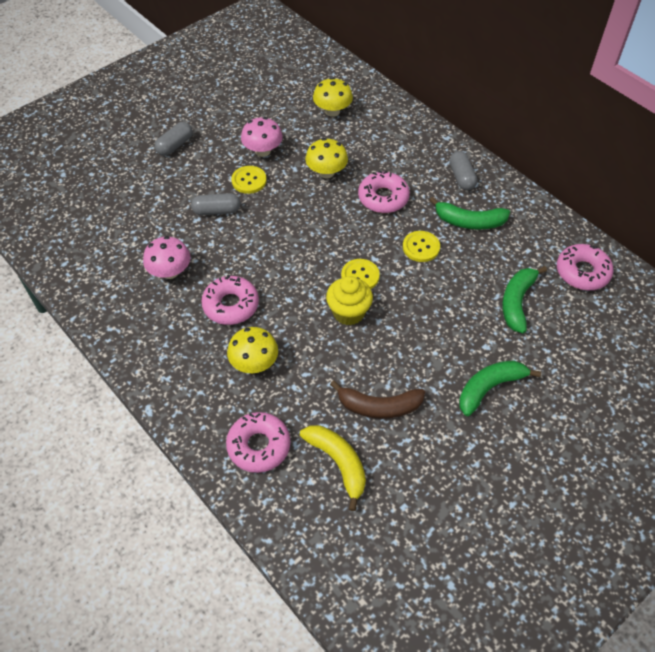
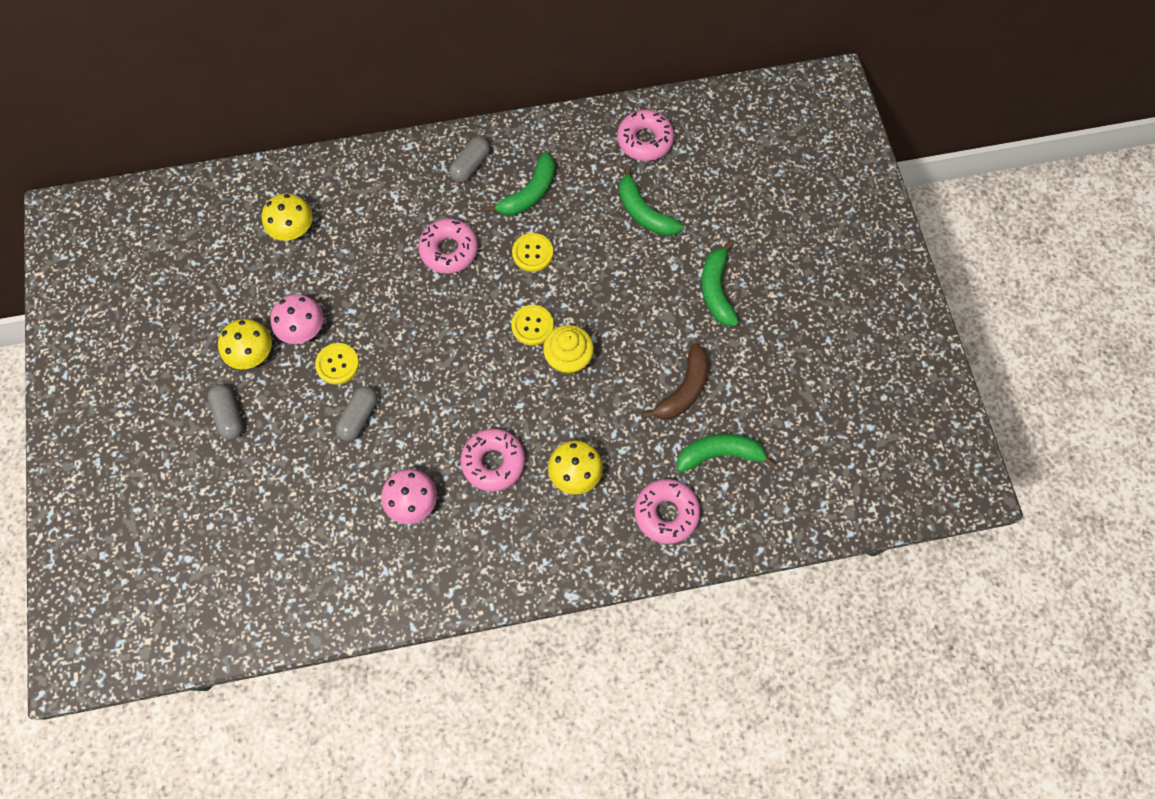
camera: 60 degrees left, 15 degrees up
yellow banana [300,425,366,511] -> green banana [677,434,777,472]
yellow mushroom [305,138,348,179] -> yellow mushroom moved to [218,319,272,369]
grey capsule [449,151,477,190] -> grey capsule turned 75 degrees counterclockwise [449,137,490,183]

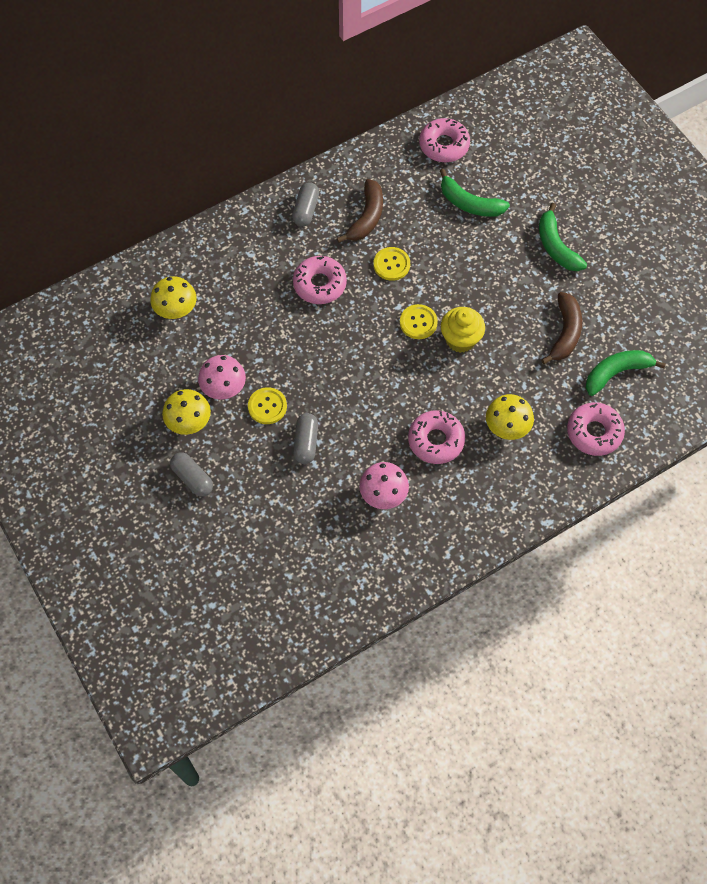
camera: 20 degrees left, 5 degrees down
green banana [485,152,555,216] -> brown banana [337,179,383,243]

